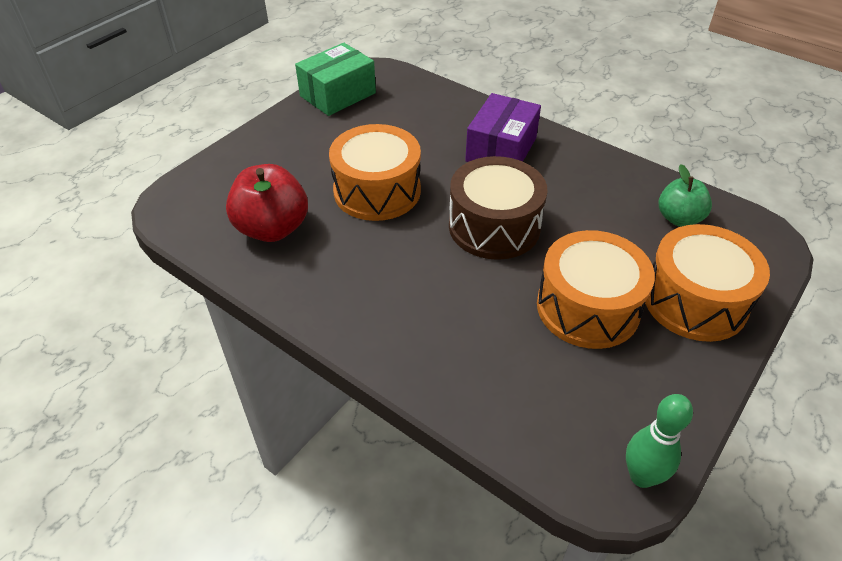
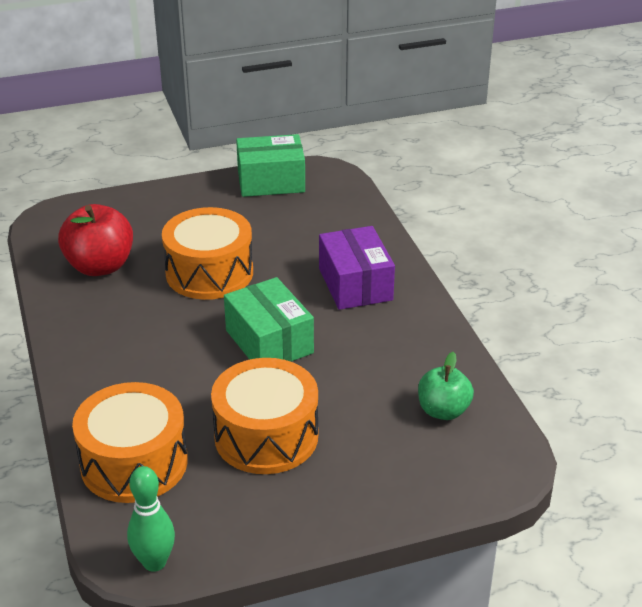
camera: 35 degrees right, 10 degrees down
brown drum [449,156,547,260] -> green box [224,277,314,362]
purple box [465,93,541,162] -> purple box turned 75 degrees counterclockwise [319,226,395,310]
orange drum [645,224,770,342] -> orange drum moved to [72,382,188,503]

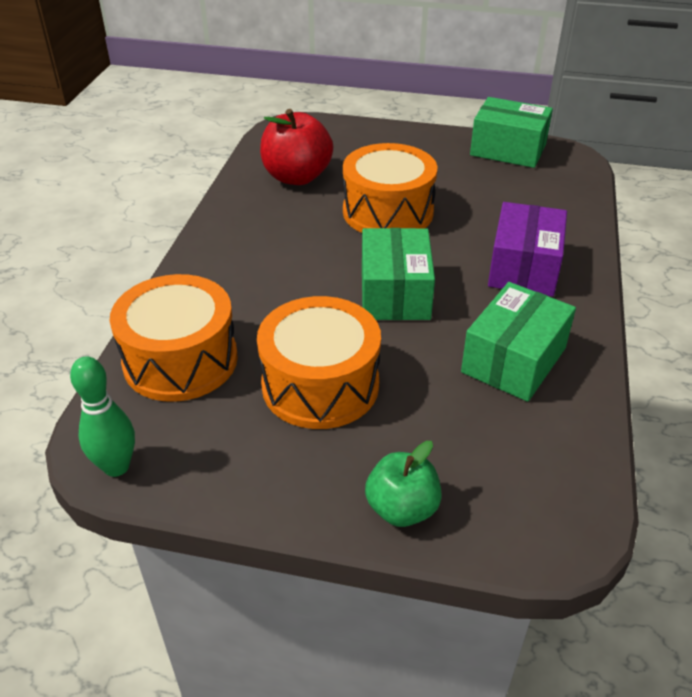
camera: 30 degrees right, 5 degrees up
green apple [418,352,474,420] -> green apple moved to [365,441,442,527]
none -> green box [461,282,576,402]

